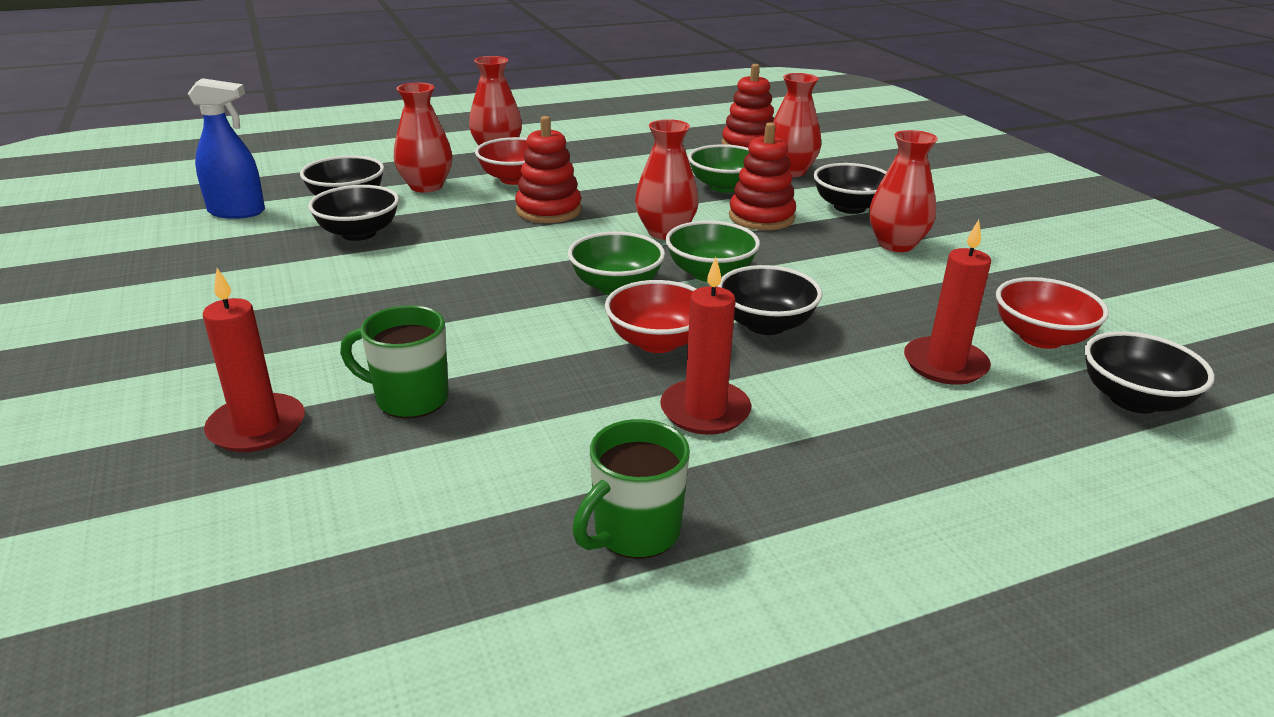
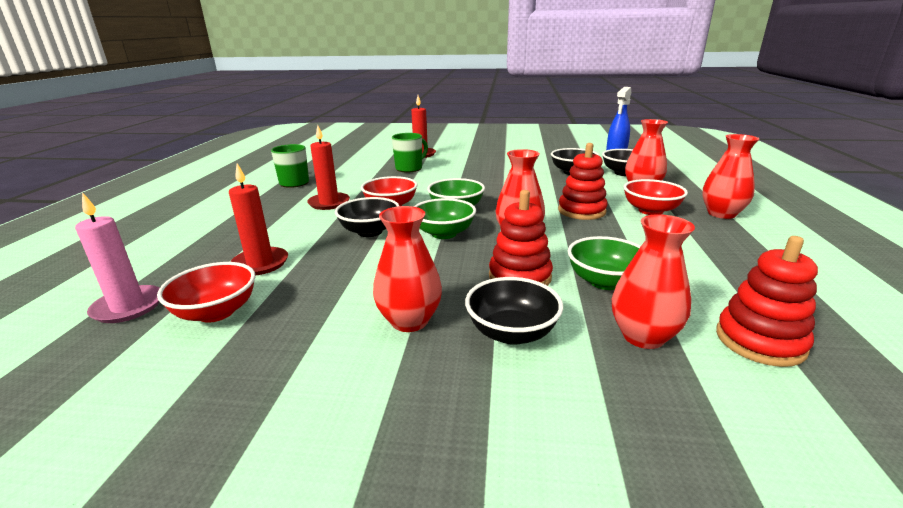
camera: 120 degrees right, 5 degrees down
black bowl [1084,331,1215,414] -> pink candle [75,192,160,323]

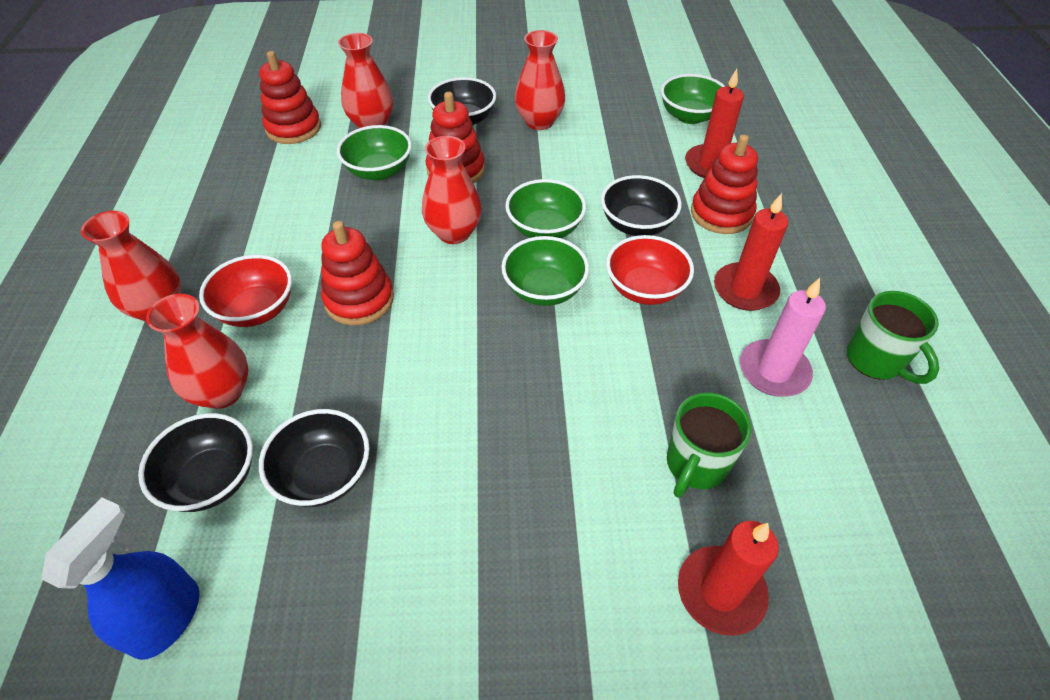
camera: 170 degrees right, 25 degrees up
pink candle [75,192,160,323] -> pink candle moved to [740,278,826,397]
red bowl [157,262,255,323] -> green bowl [661,74,725,124]
none -> red stacking toy [691,134,758,234]

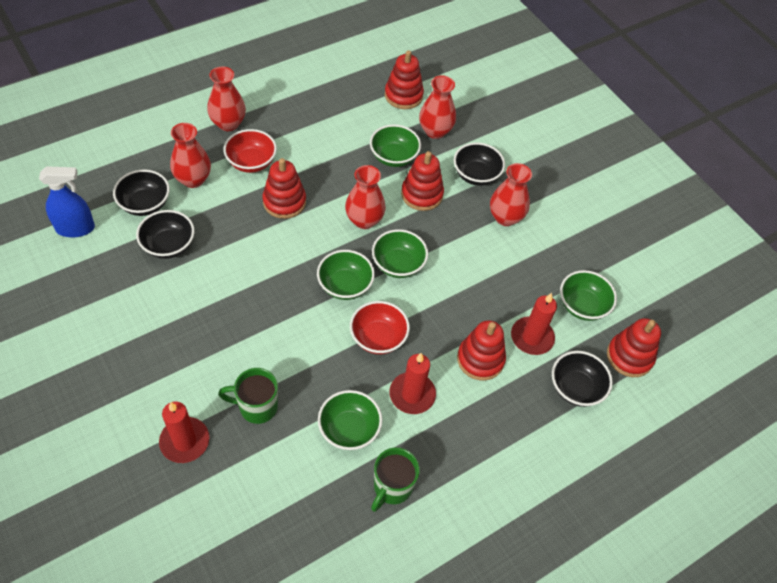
camera: 55 degrees right, 5 degrees up
black bowl [601,175,682,236] -> black bowl moved to [552,351,613,407]
pink candle [740,278,826,397] -> green bowl [318,390,382,450]
none -> red stacking toy [607,318,661,377]

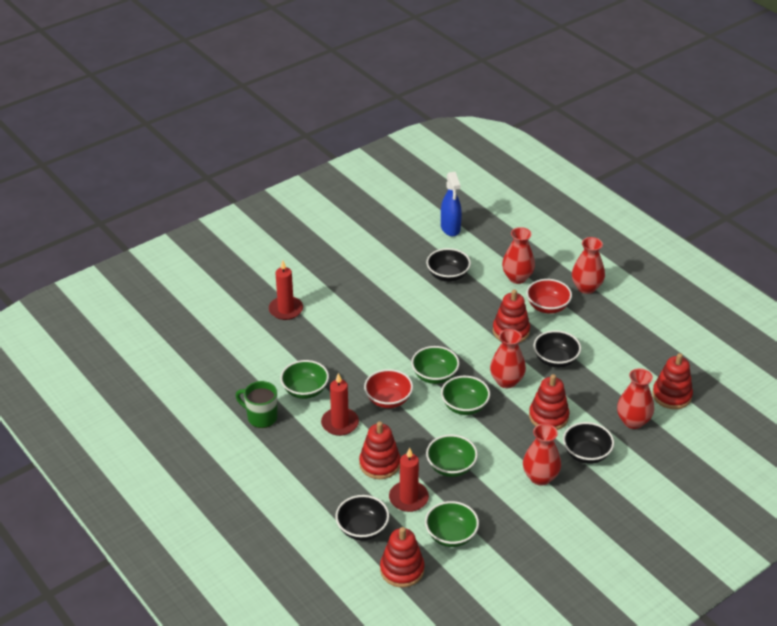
camera: 90 degrees right, 15 degrees down
black bowl [113,170,170,216] -> black bowl moved to [533,330,581,368]
green mug [218,368,278,424] -> none
green bowl [370,124,421,167] -> green bowl moved to [426,434,478,477]

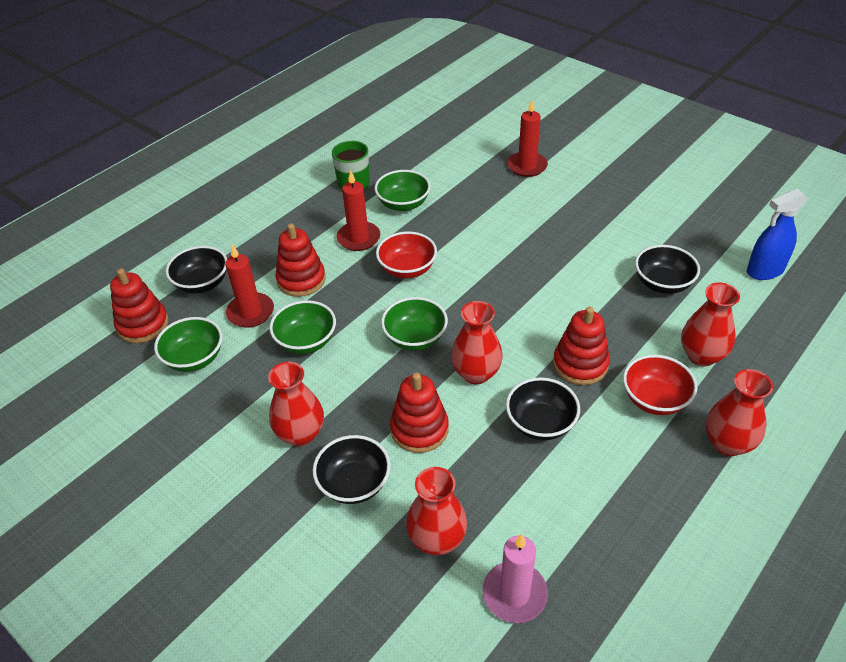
camera: 80 degrees right, 5 degrees up
green bowl [411,346,460,384] -> none
red stacking toy [652,353,693,409] -> pink candle [483,534,548,623]

